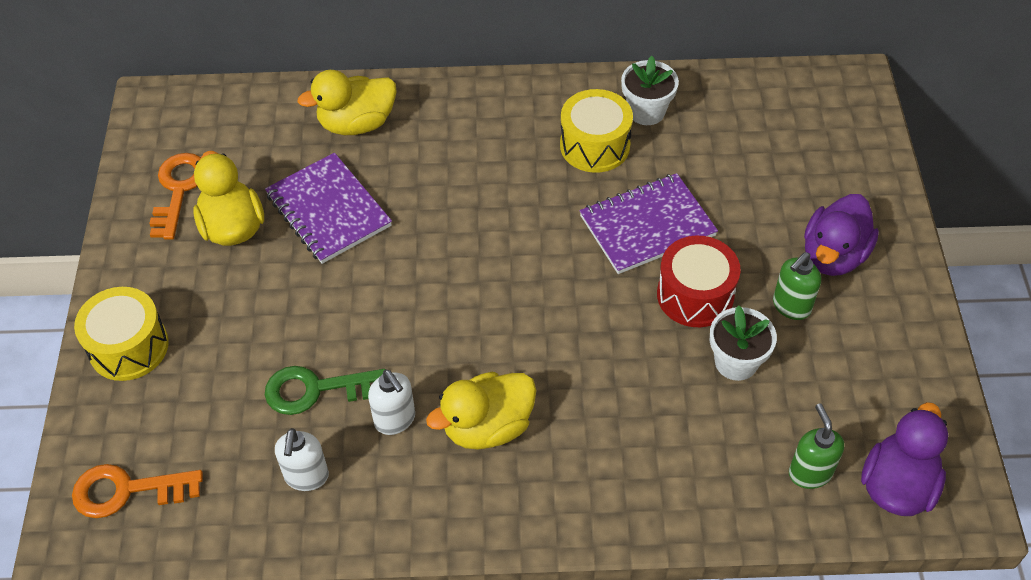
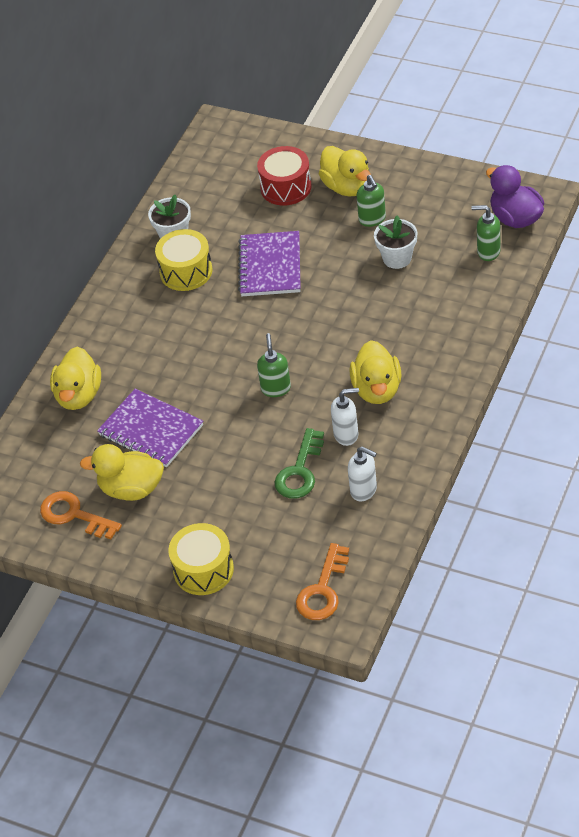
camera: 60 degrees left, 5 degrees down
purple notebook [265,153,392,264] -> purple notebook turned 45 degrees clockwise [97,389,203,467]
red drum [657,236,741,327] -> red drum moved to [257,146,312,205]
purple duck [804,194,879,276] -> yellow duck [319,146,371,196]
none -> green soap dispenser [257,333,291,397]

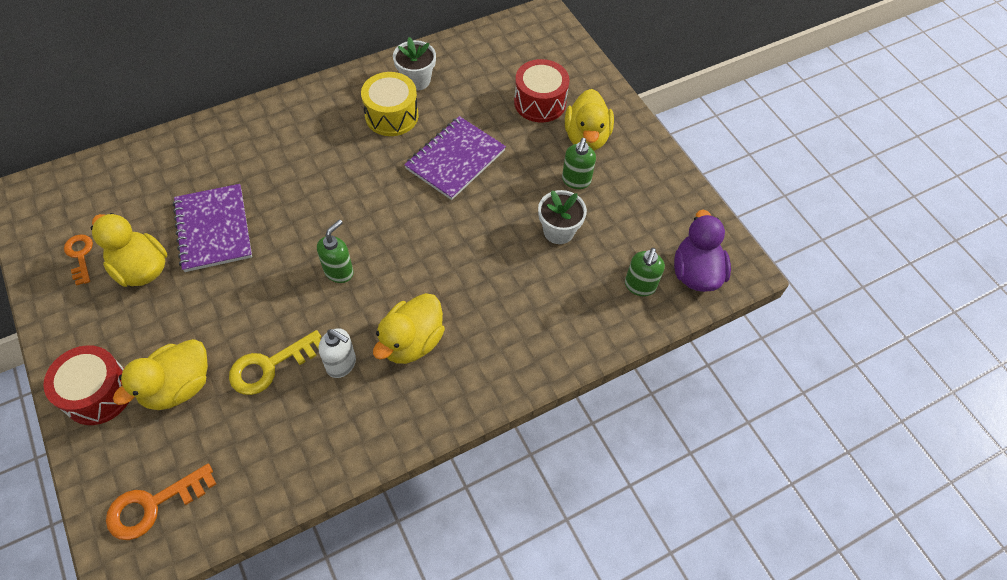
camera: 30 degrees right, 10 degrees up
orange key [40,491,122,539] -> orange key [64,234,93,285], size x0.66
yellow duck [50,347,101,410] -> yellow duck moved to [113,339,208,410]
yellow drum [168,523,234,595] -> red drum [43,345,129,425]
green key [274,428,324,499] -> yellow key [229,330,321,395]
white soap dispenser [348,447,377,501] -> none
green soap dispenser [471,205,500,261] -> green soap dispenser turned 120 degrees counterclockwise [625,248,665,296]

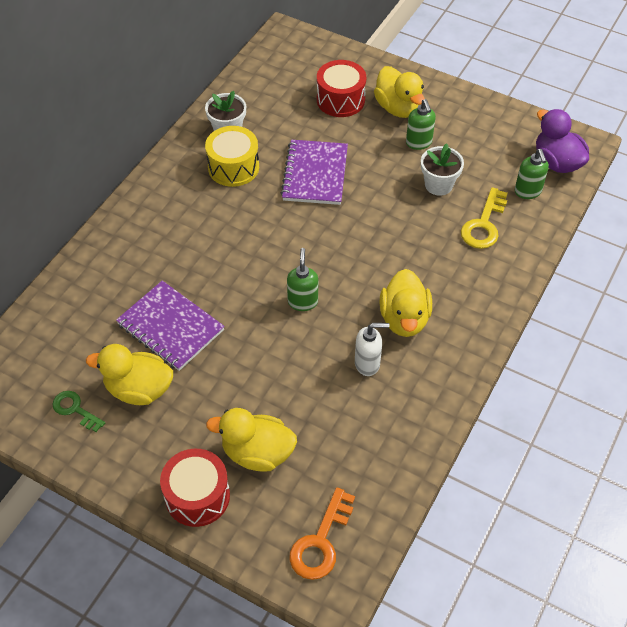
camera: 30 degrees left, 5 degrees down
orange key [64,234,93,285] -> green key [52,391,105,432]
yellow duck [113,339,208,410] -> yellow duck turned 90 degrees clockwise [206,408,297,472]
yellow key [229,330,321,395] -> yellow key moved to [461,187,508,249]

